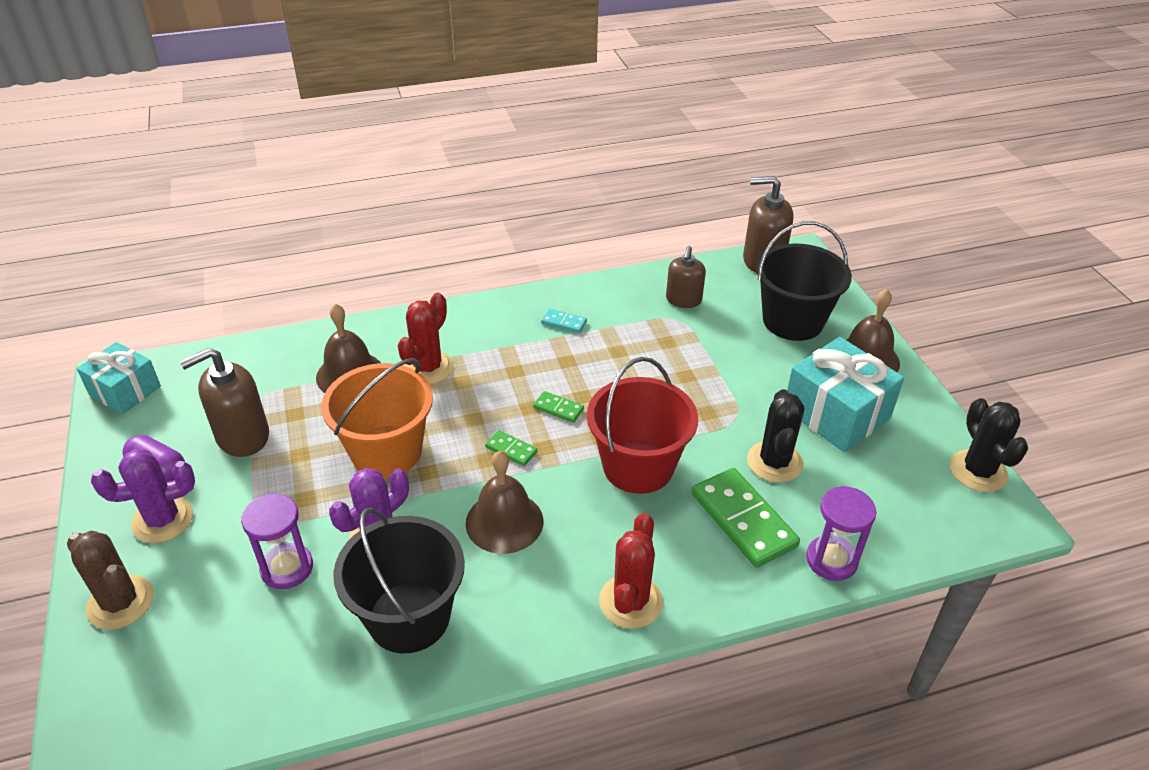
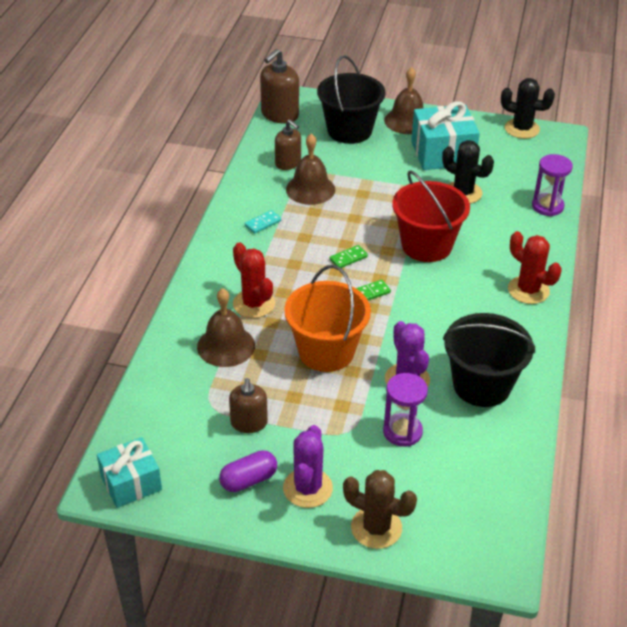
camera: 60 degrees left, 0 degrees up
brown cactus [67,531,154,630] -> brown cactus turned 45 degrees clockwise [343,470,417,549]
brown soap dispenser [180,348,269,457] -> brown soap dispenser [229,378,268,433], size x0.66
brown bell [465,451,543,554] -> brown bell moved to [286,134,335,205]
green domino [692,468,800,568] -> none

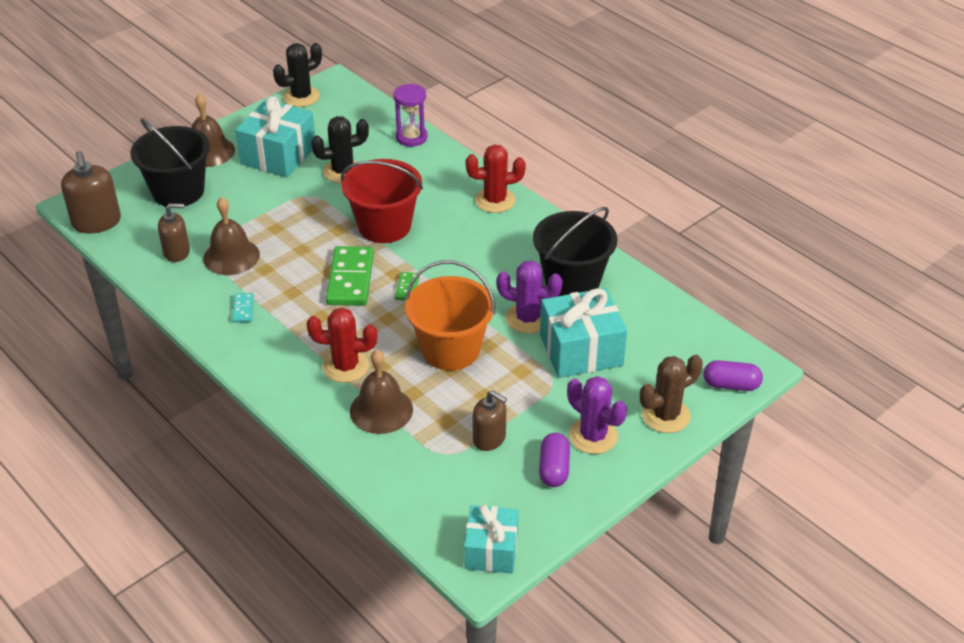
camera: 55 degrees left, 0 degrees up
green domino [329,245,368,268] -> green domino [326,246,374,306], size x2.11
purple hourglass [383,373,428,447] -> turquoise gift [540,288,627,378]
none -> purple capsule [703,360,763,391]

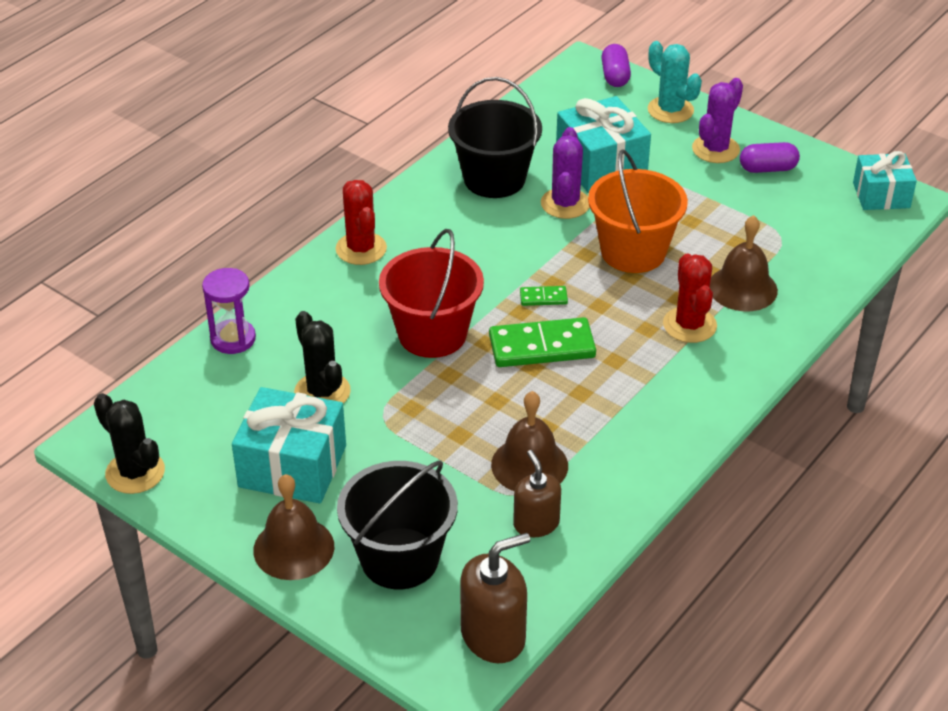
camera: 100 degrees left, 0 degrees up
turquoise domino [232,293,254,323] -> none
brown soap dispenser [473,390,507,451] -> none
brown cactus [640,355,703,433] -> turquoise cactus [648,41,702,123]

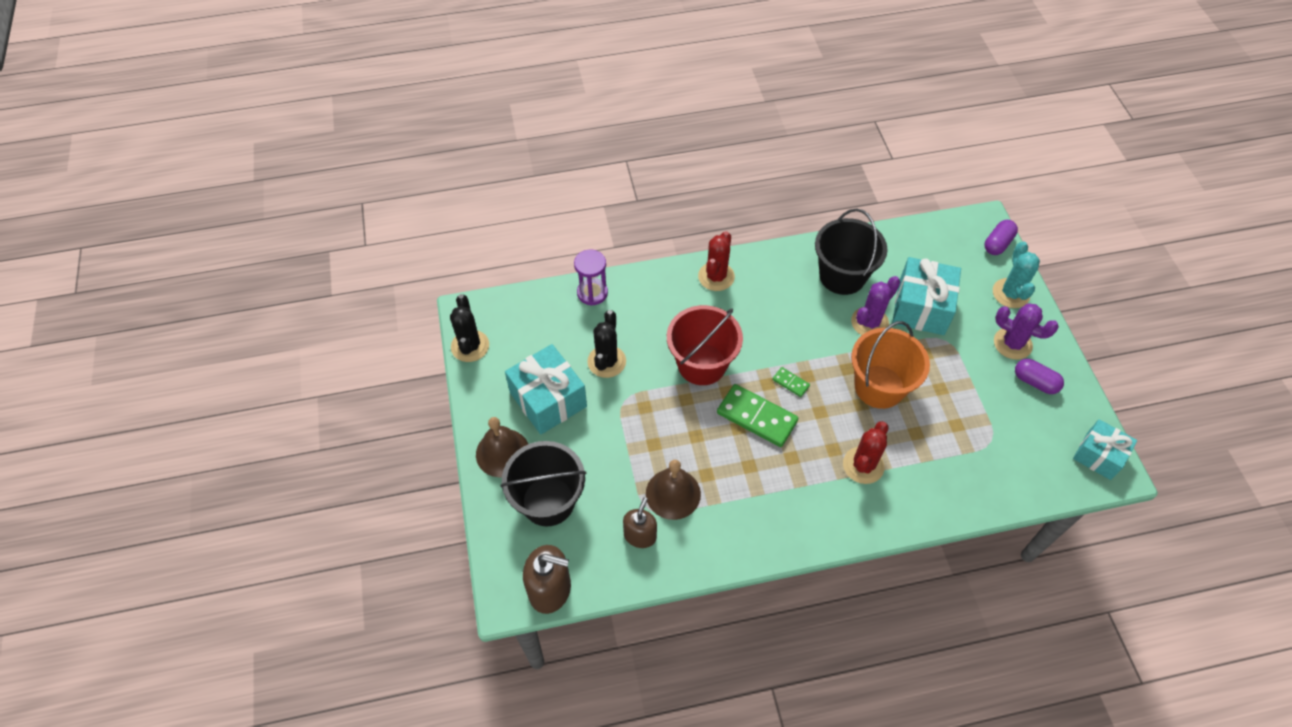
camera: 40 degrees right, 15 degrees up
purple cactus [692,78,743,163] -> purple cactus turned 45 degrees clockwise [994,304,1059,360]
brown bell [710,215,778,312] -> none

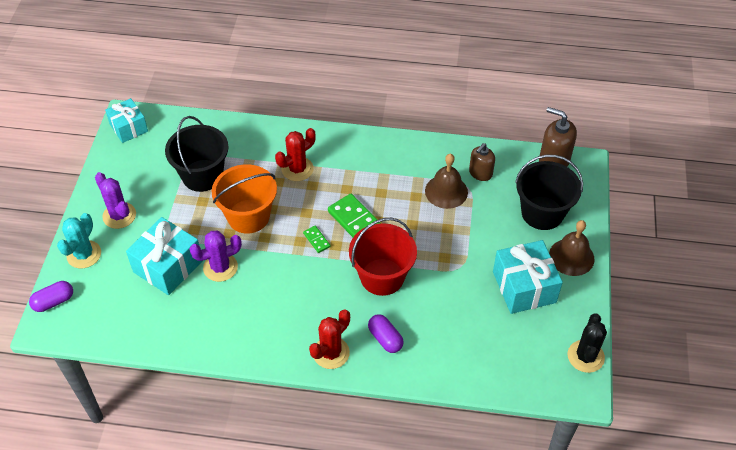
camera: 160 degrees left, 5 degrees down
purple hourglass [574,249,608,306] -> none
black cactus [587,310,626,378] -> none
black bucket [815,209,887,295] -> black bucket moved to [165,116,228,192]
purple capsule [1015,359,1064,394] -> purple capsule moved to [368,314,404,353]

